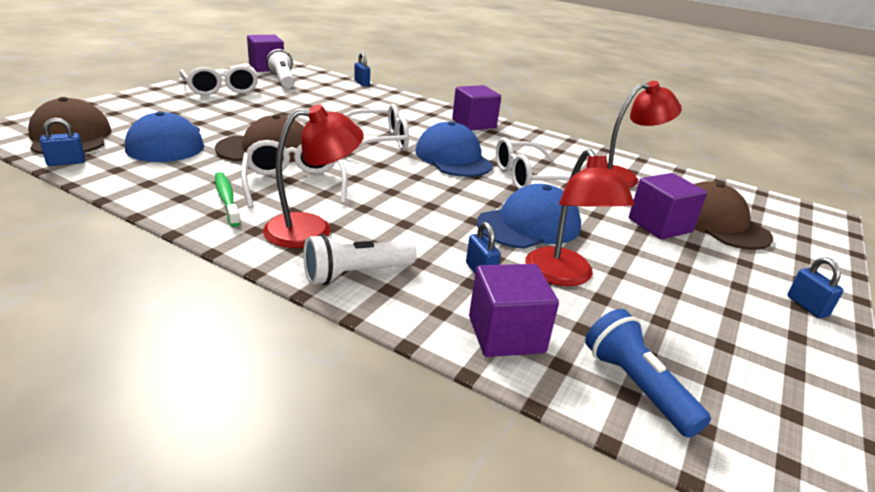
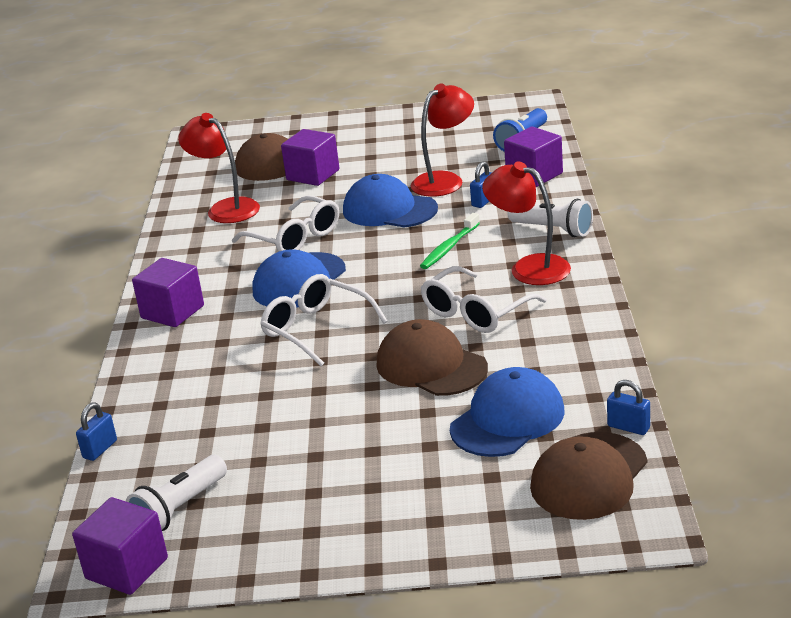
camera: 115 degrees left, 0 degrees up
white glasses [180,66,258,96] -> none
green toothbrush [215,172,241,227] -> green toothbrush moved to [420,213,480,269]
blue padlock [787,257,844,318] -> none

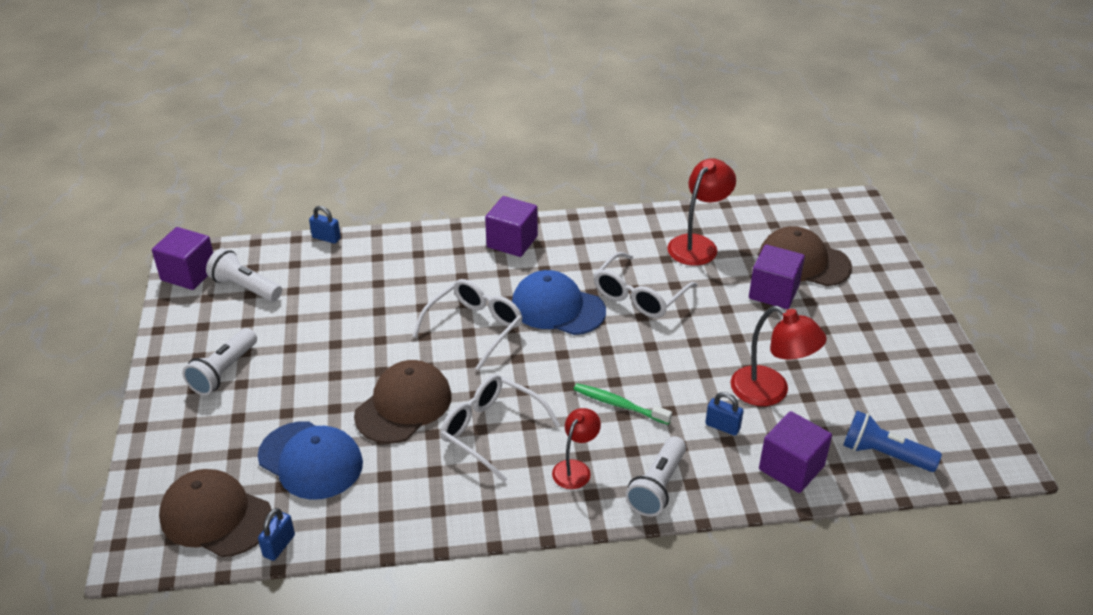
camera: 80 degrees right, 10 degrees up
blue cap [343,174,438,228] -> none
red lamp [482,161,571,285] -> red lamp [552,408,601,489], size x0.62
none -> white flashlight [182,328,257,395]

